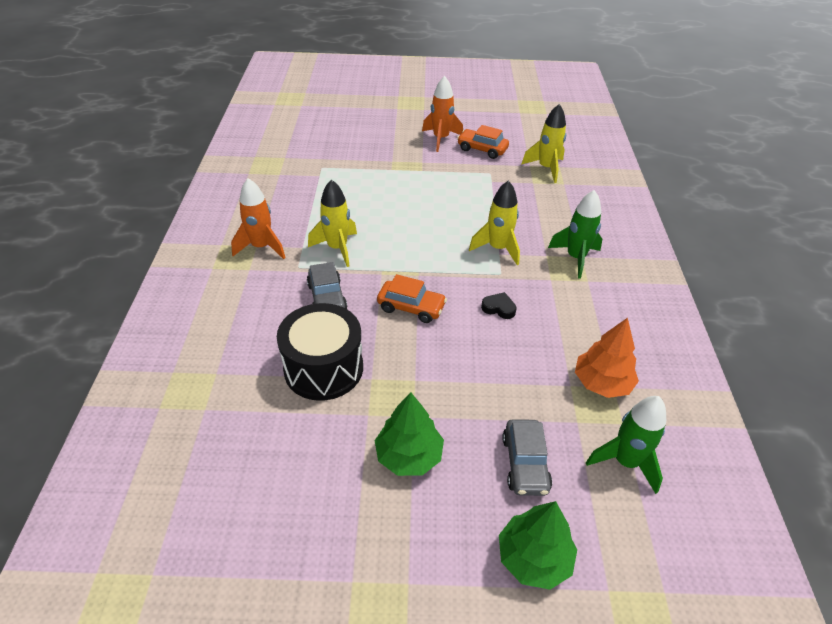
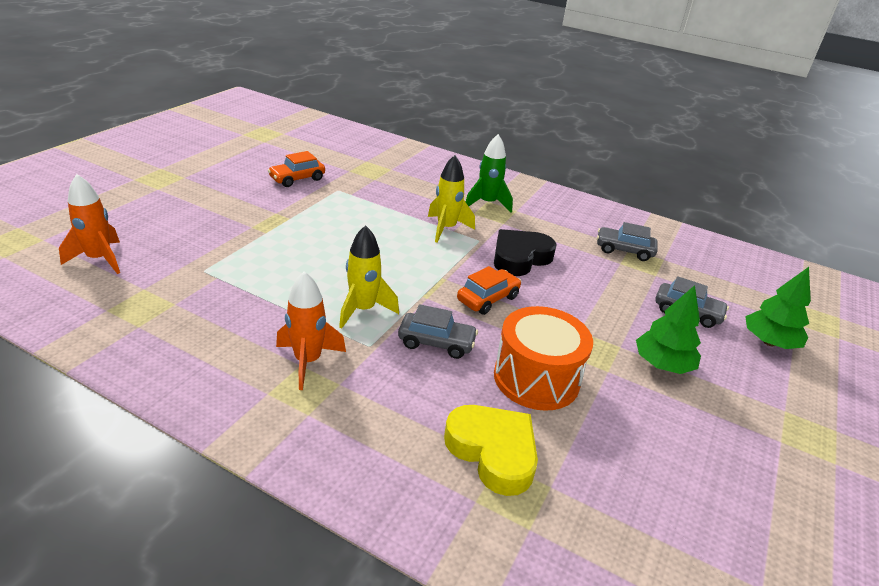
camera: 65 degrees left, 10 degrees down
black drum [277,303,363,401] -> orange drum [494,306,593,411]
orange rocket [422,76,463,152] -> orange rocket moved to [59,174,120,274]
black heart [481,292,517,319] -> black heart [494,229,557,276], size x2.15
yellow rocket [522,104,566,183] -> none
orange tree [575,318,639,398] -> grey car [597,222,658,261]
green rocket [586,396,666,494] -> none
none -> yellow heart [444,405,538,496]

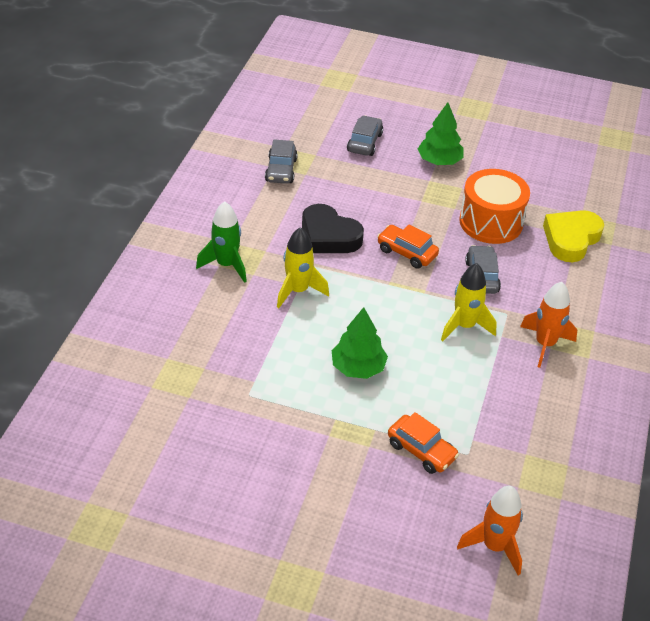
camera: 100 degrees left, 10 degrees up
orange car [268,151,325,187] -> orange car moved to [388,412,459,474]
green tree [745,267,811,349] -> green tree moved to [332,307,388,379]

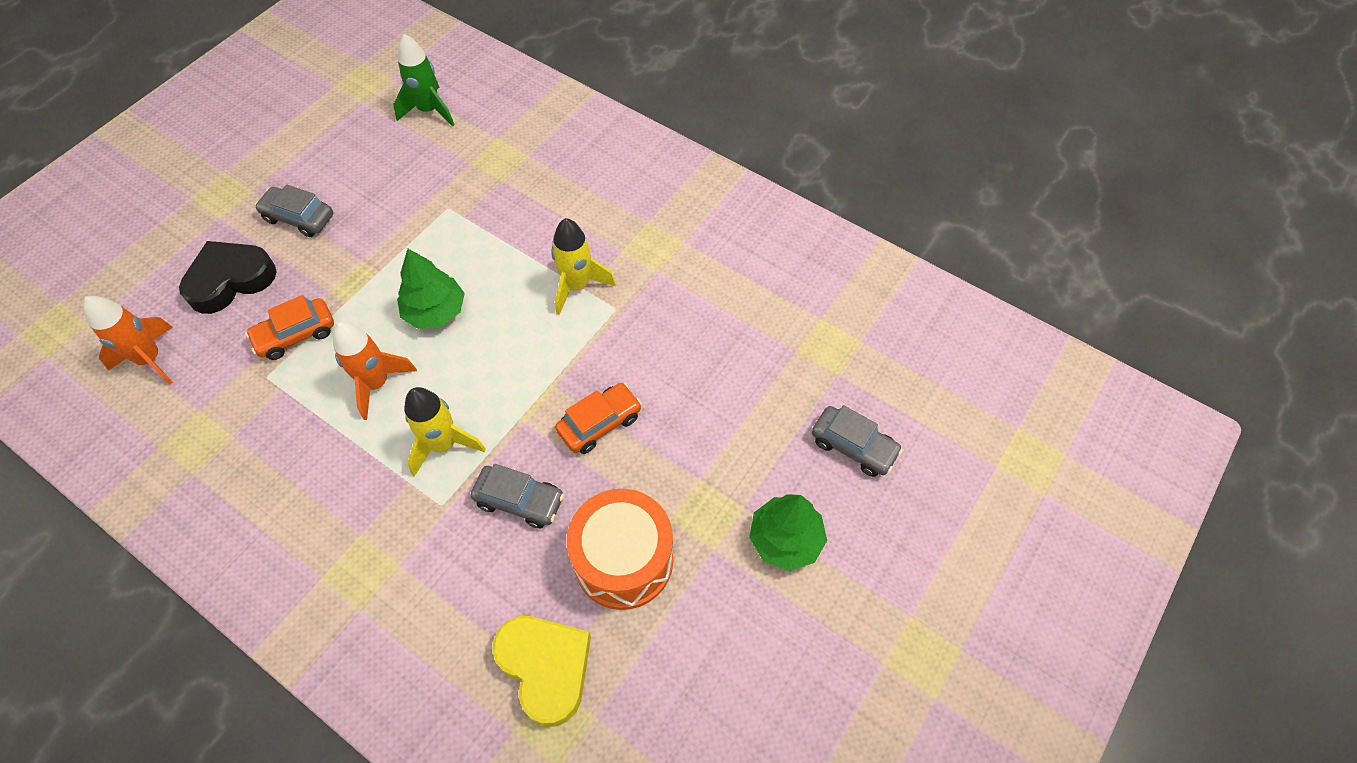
camera: 110 degrees right, 15 degrees up
green rocket [196,201,247,283] -> green rocket moved to [393,34,455,126]
grey car [265,139,298,184] -> grey car moved to [255,185,333,237]
black heart [302,204,364,253] -> black heart moved to [179,241,277,314]
orange rocket [520,282,577,368] -> orange rocket moved to [333,322,417,420]

